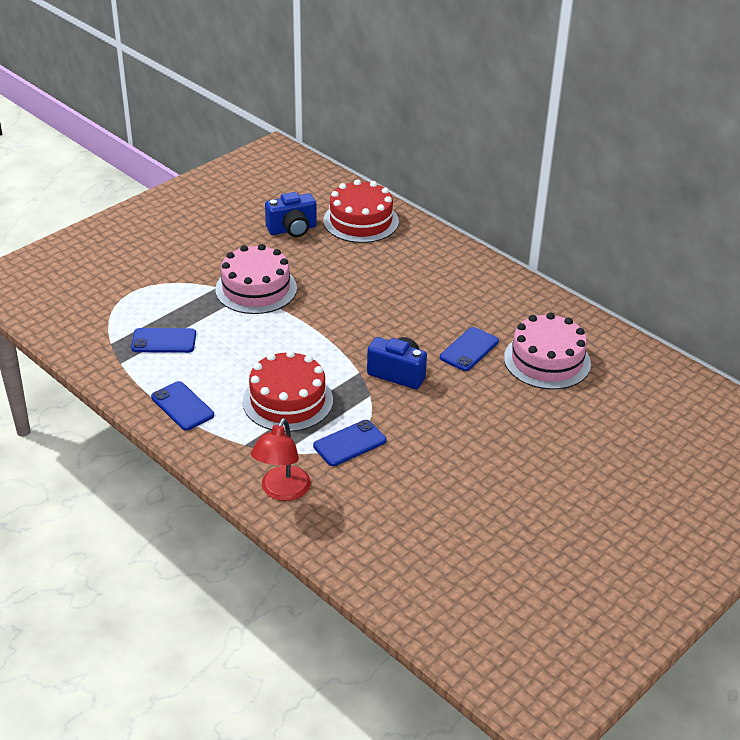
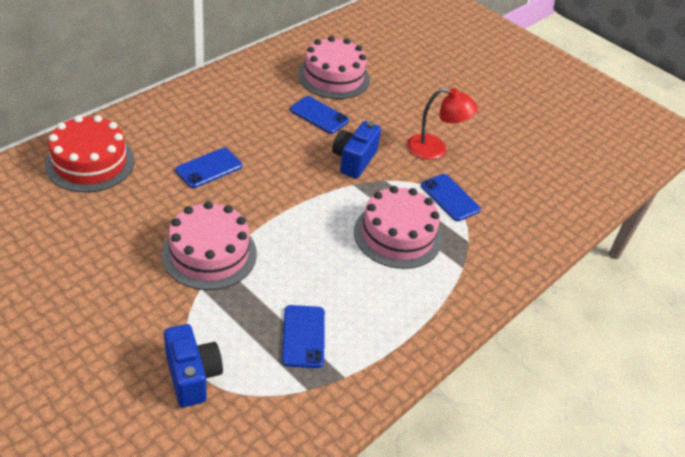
camera: 95 degrees left, 5 degrees up
blue phone [151,381,214,431] -> blue phone moved to [175,148,242,188]
red cake [242,350,333,432] -> pink cake [354,186,442,269]
red lamp [251,418,311,501] -> red lamp moved to [407,88,478,160]
blue camera [265,192,317,237] -> blue camera moved to [164,324,223,407]

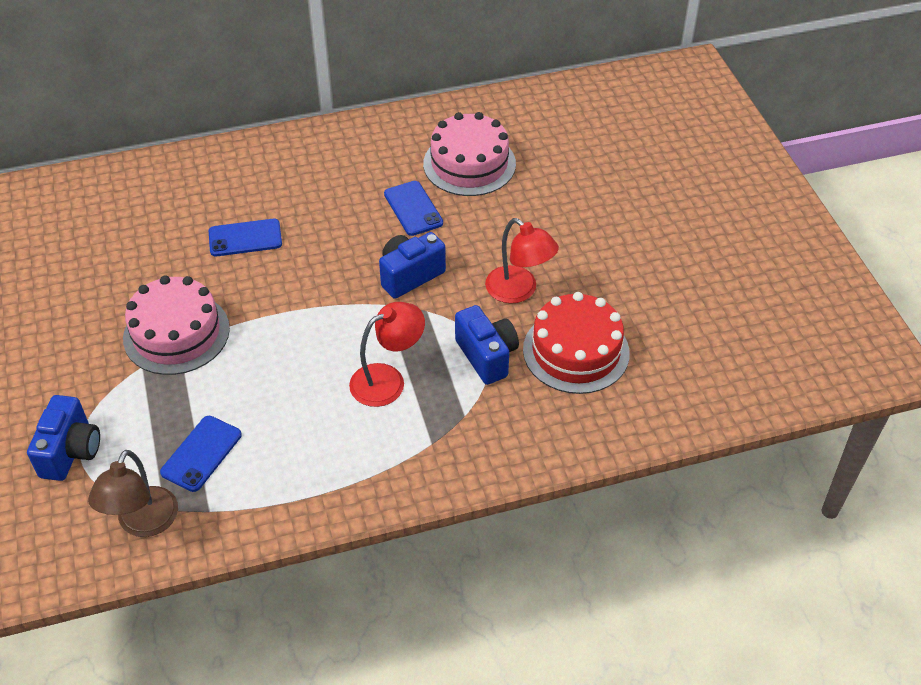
camera: 35 degrees right, 5 degrees up
red cake [45,115,134,192] -> red cake moved to [523,292,630,394]
pink cake [354,186,442,269] -> red lamp [349,302,425,407]
blue phone [421,174,481,221] -> blue camera [455,305,519,385]
none -> brown lamp [88,450,178,537]

